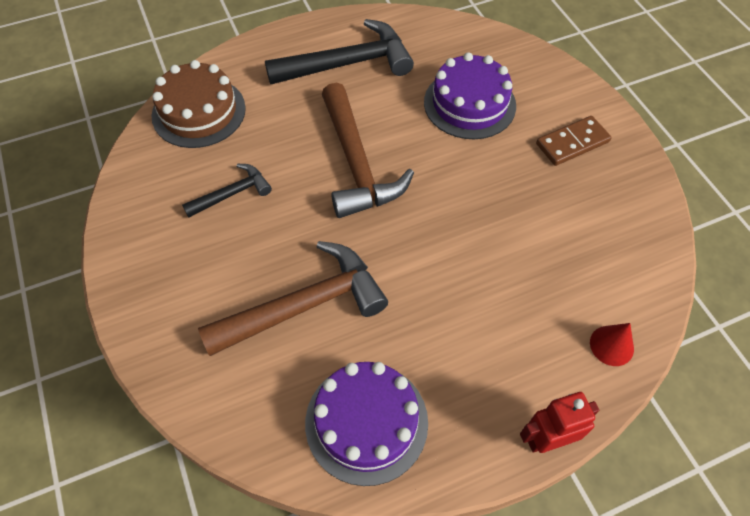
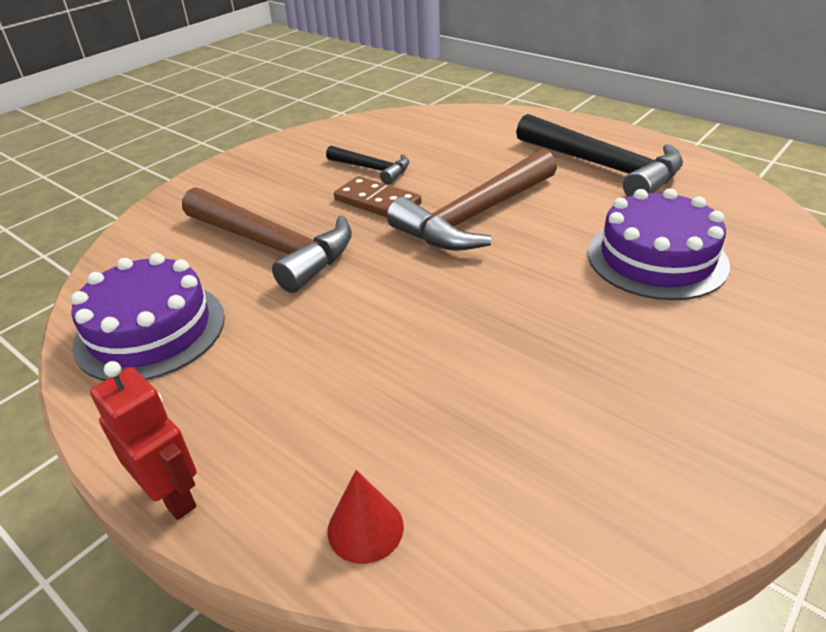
camera: 65 degrees right, 20 degrees down
brown cake [152,60,246,148] -> none
brown domino [536,116,611,166] -> brown domino moved to [334,176,421,217]

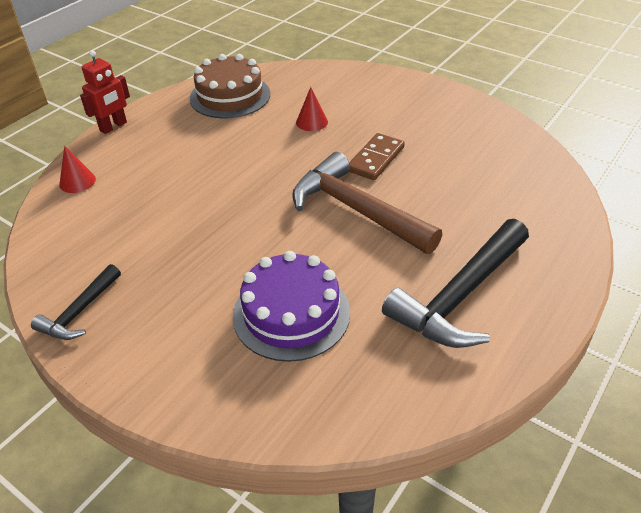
camera: 85 degrees right, 5 degrees up
purple cake [71,253,225,381] -> brown cake [190,54,270,119]
brown hammer [182,187,352,293] -> red cone [296,87,328,131]
black hammer [326,146,409,185] -> black hammer moved to [31,264,121,340]

